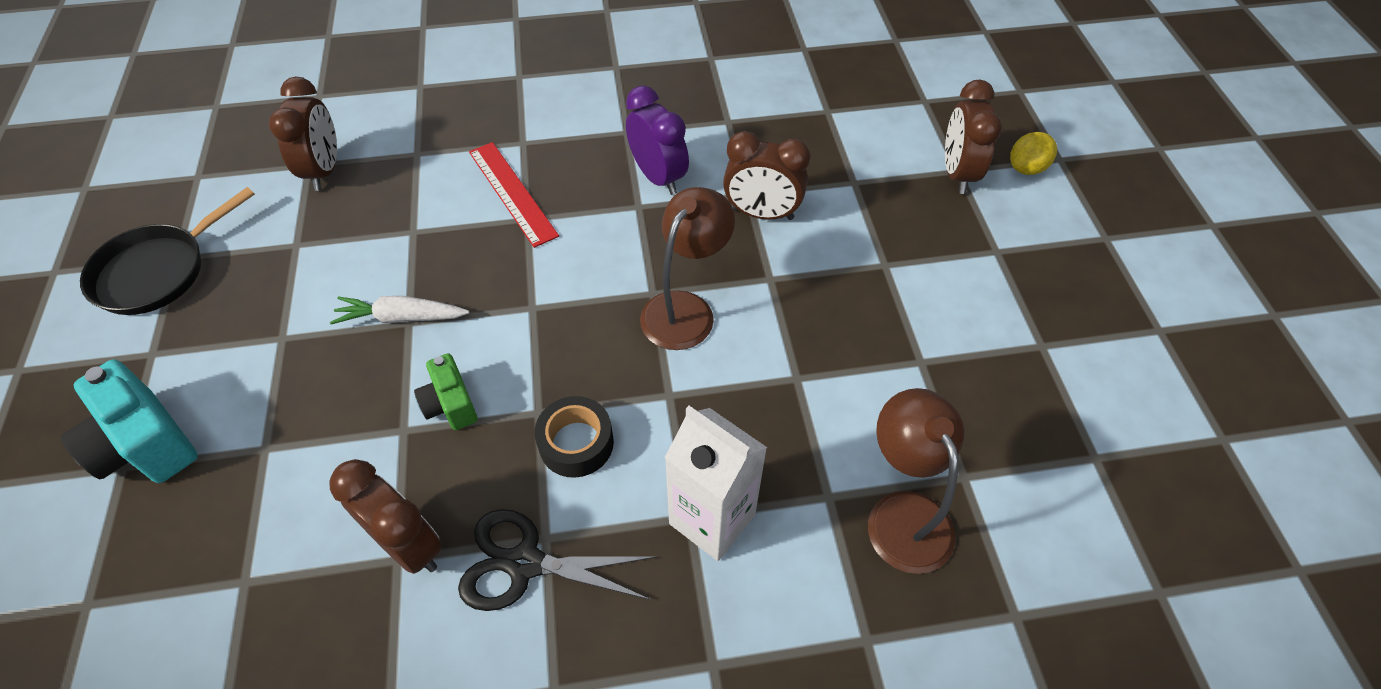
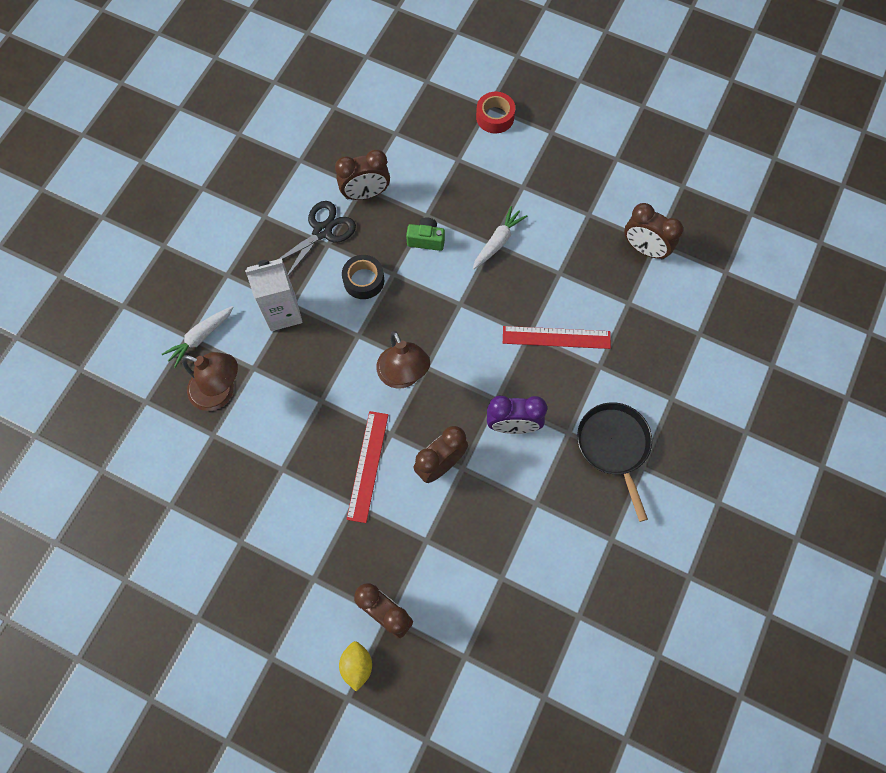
camera: 125 degrees right, 15 degrees up
turquoise camera [60,359,198,483] -> red tape [476,92,515,133]
black pan [80,187,255,315] -> black pan moved to [577,402,652,522]
none -> white carrot [162,306,234,368]
none -> red ruler [346,411,388,523]

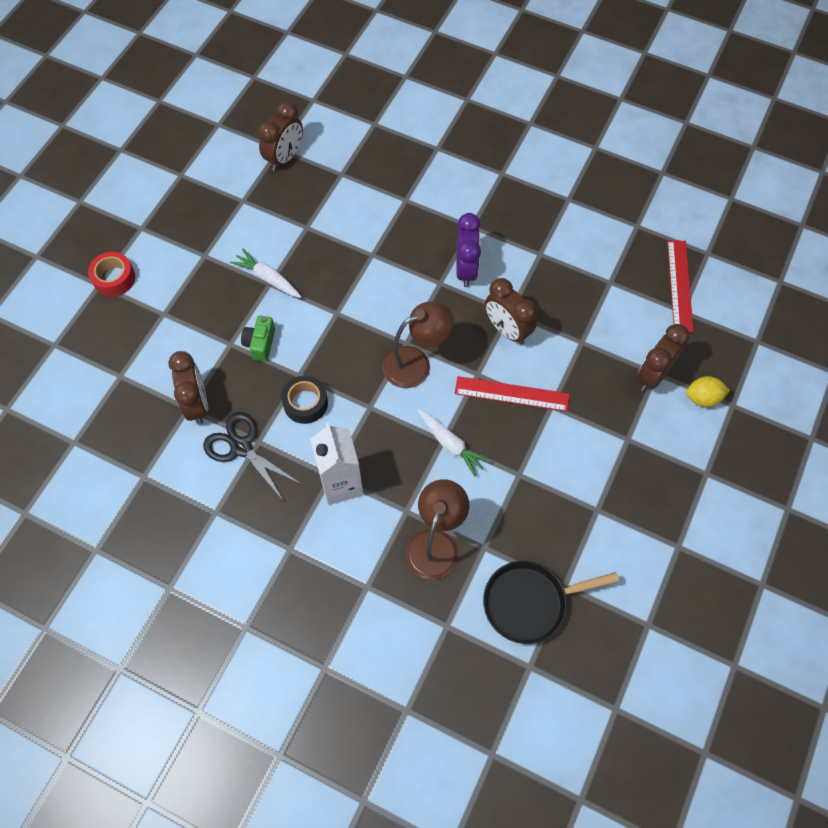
camera: 90 degrees left, 5 degrees down
white carrot [162,306,234,368] -> white carrot moved to [417,409,490,477]
red ruler [503,326,611,349] -> red ruler moved to [667,240,694,333]
black pan [577,402,652,522] -> black pan moved to [483,561,619,644]

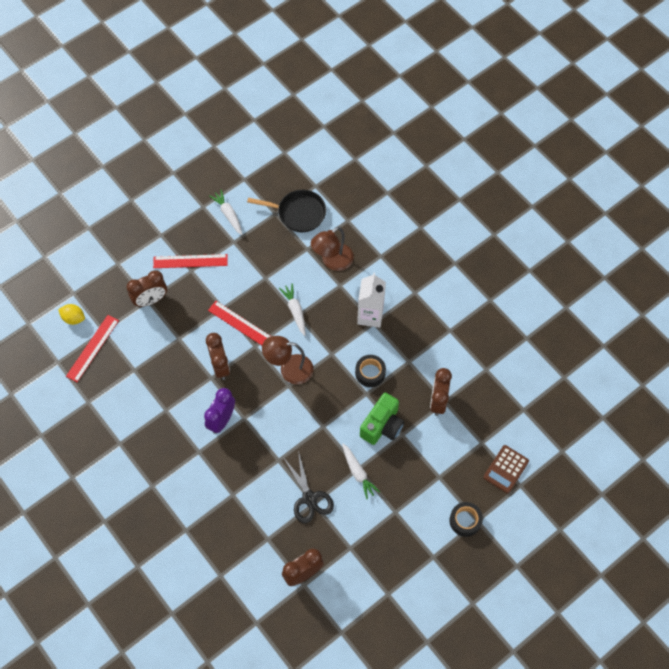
camera: 155 degrees left, 0 degrees up
red tape [88,252,135,297] -> black tape [450,502,483,537]
black scissors [203,412,301,500] -> black scissors moved to [283,451,334,523]
green camera [241,316,275,361] -> green camera [360,393,404,445], size x1.66
yellow lemon [686,376,730,407] -> yellow lemon moved to [58,304,85,325]
none -> red ruler [153,254,228,268]
none -> white carrot [209,190,243,235]
none -> brown calculator [483,445,529,493]

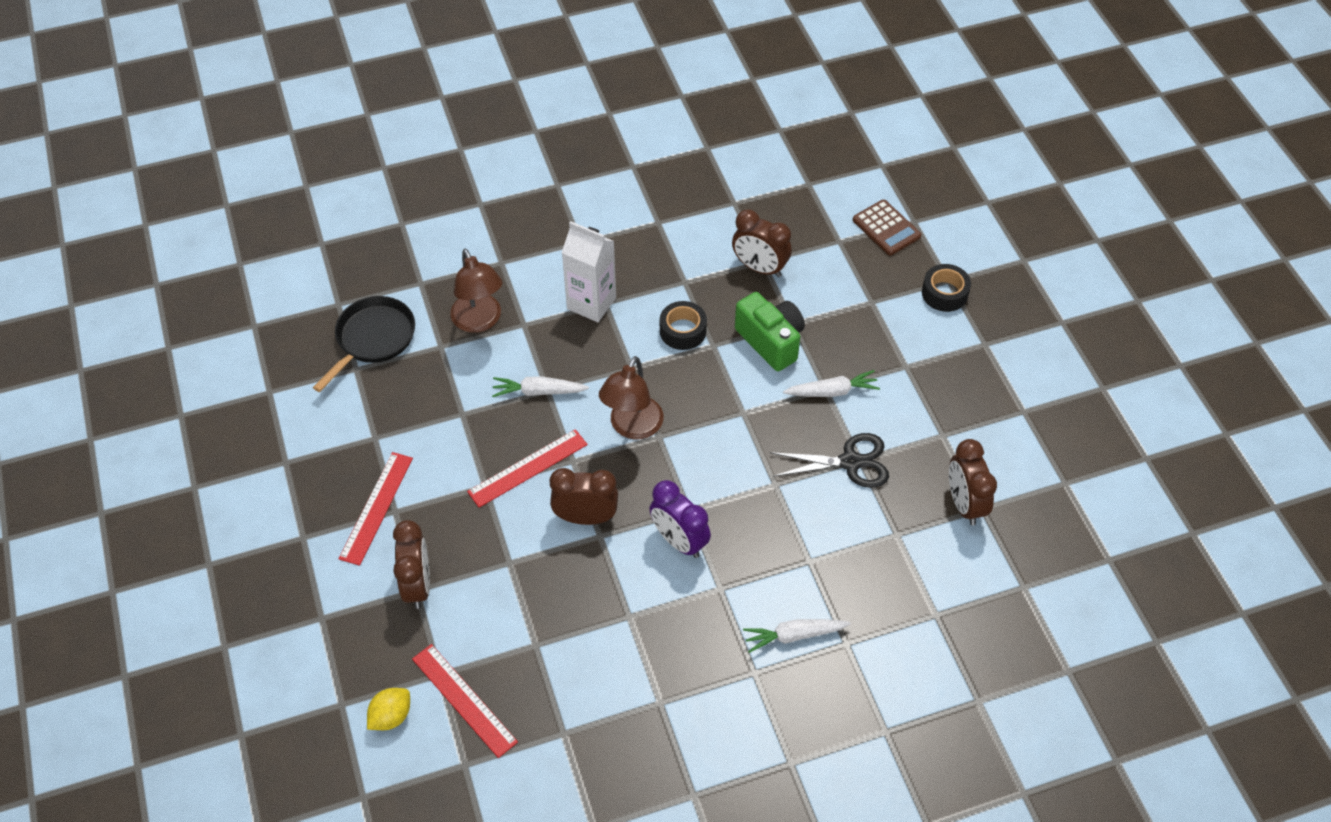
camera: 70 degrees left, 10 degrees down
white carrot [209,190,243,235] -> white carrot moved to [743,619,851,653]

